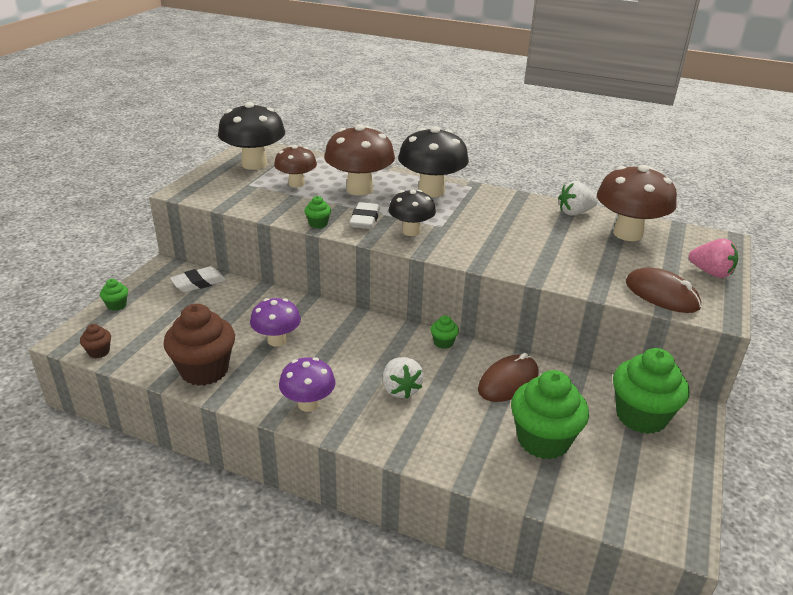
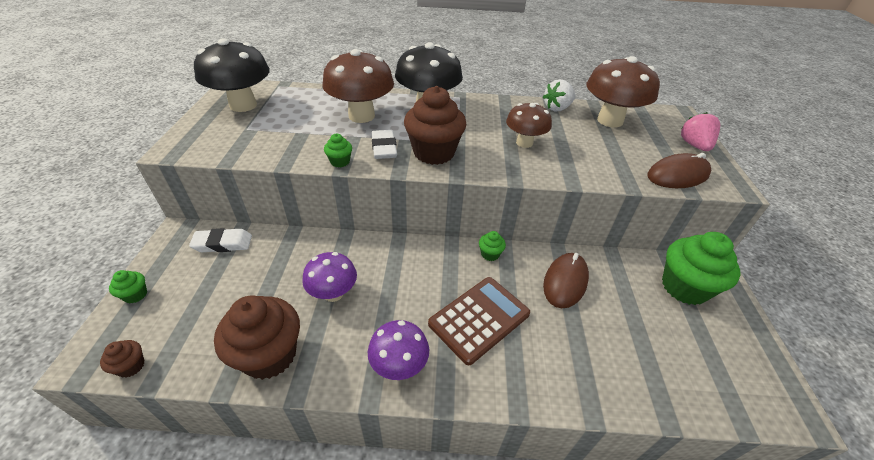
camera: 20 degrees left, 10 degrees up
white eraser [170,266,226,292] -> white eraser turned 45 degrees clockwise [189,228,252,252]
brown mushroom [274,145,317,188] -> brown mushroom moved to [506,103,552,148]
white strawberry [383,357,424,399] -> brown calculator [428,277,530,365]
black mushroom [388,190,436,236] -> brown cupcake [404,86,467,165]
green cupcake [511,370,589,460] -> none
brown mouse [626,268,701,313] -> brown mouse turned 45 degrees counterclockwise [647,153,711,188]
pink strawberry [689,239,738,278] -> pink strawberry turned 105 degrees counterclockwise [681,112,720,151]

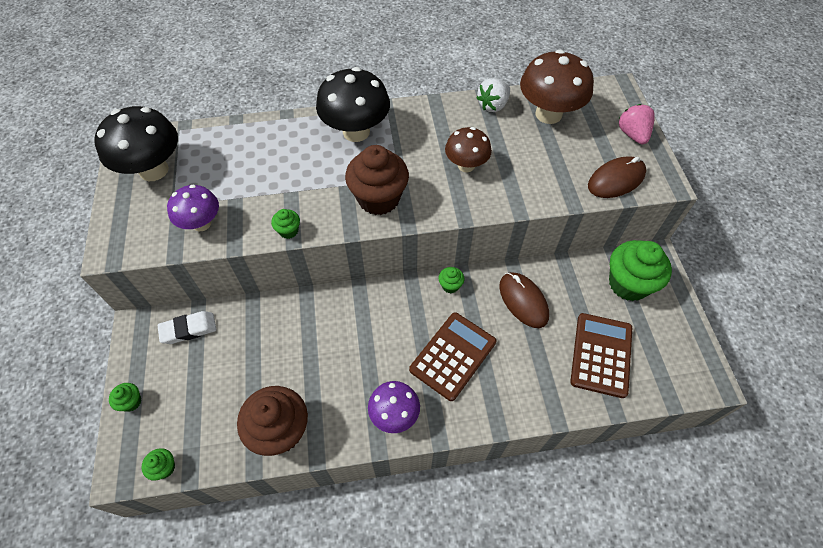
camera: 10 degrees left, 15 degrees up
brown cupcake [100,340,145,378] -> green cupcake [142,448,175,481]
purple mushroom [302,252,357,302] -> purple mushroom moved to [167,184,219,232]
brown mushroom [322,49,394,123] -> none
white eraser [372,130,397,159] -> none
brown mouse [543,253,589,308] -> brown mouse turned 45 degrees counterclockwise [499,272,549,328]
none -> brown calculator [570,313,632,398]

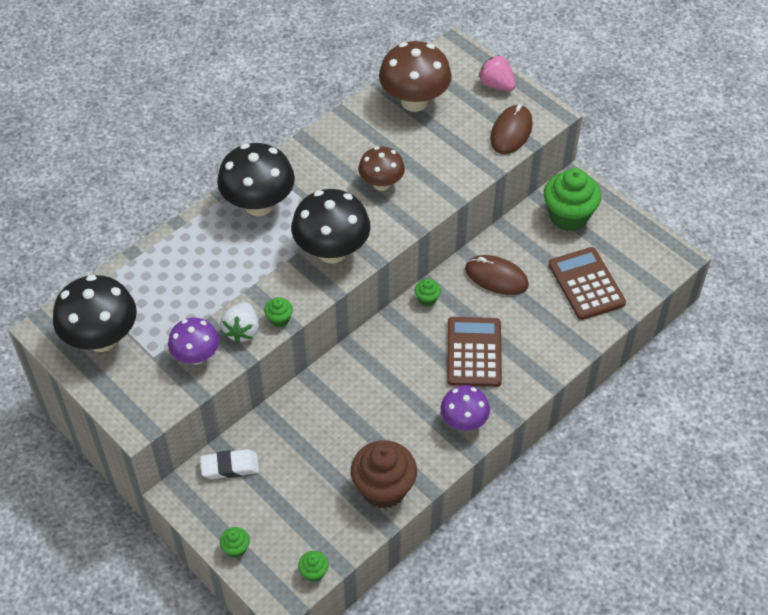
camera: 35 degrees left, 5 degrees down
white eraser [158,311,216,344] -> white eraser turned 45 degrees clockwise [200,449,259,479]
brown cupcake [345,145,409,215] -> black mushroom [291,189,371,263]
white strawberry [476,78,510,112] -> white strawberry moved to [220,302,259,343]

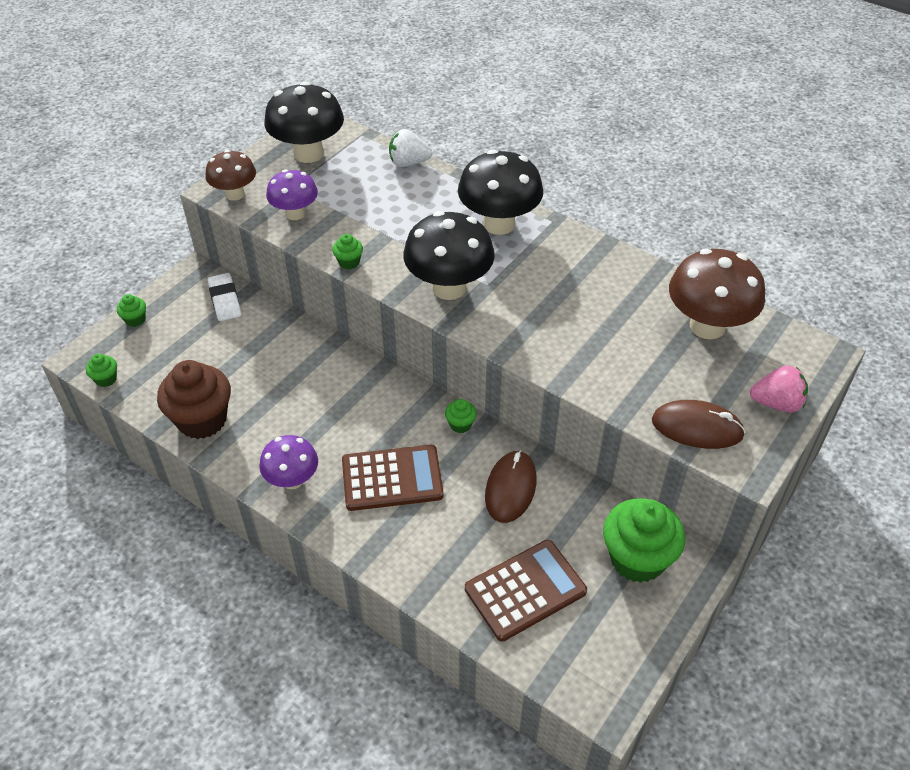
camera: 80 degrees right, 5 degrees down
white strawberry [220,302,259,343] -> white strawberry moved to [389,129,432,167]
brown mushroom [358,147,405,191] -> brown mushroom moved to [205,150,256,201]
pink strawberry [478,55,516,91] -> pink strawberry turned 60 degrees clockwise [750,365,808,413]

